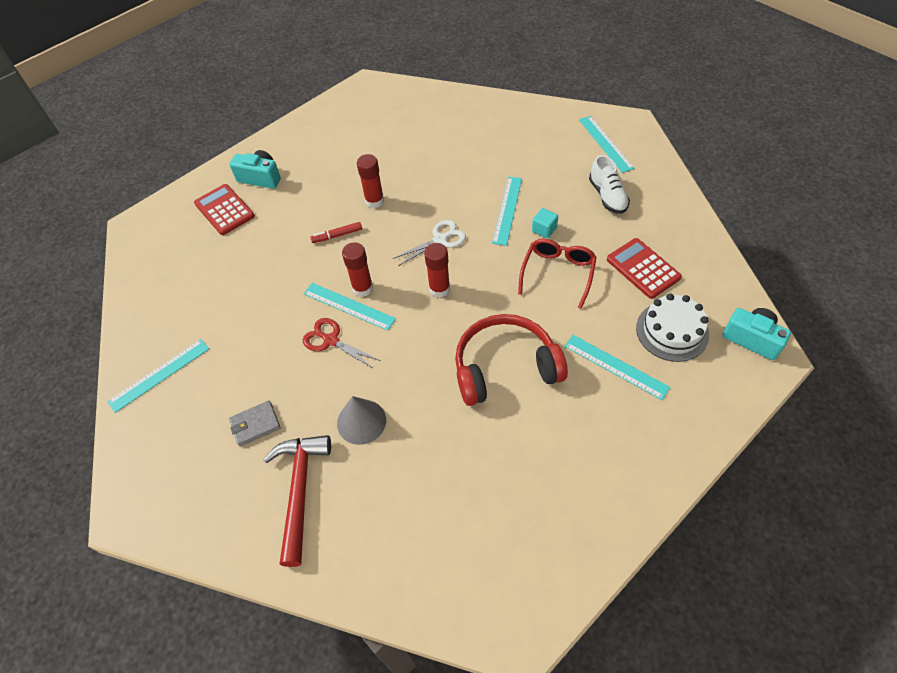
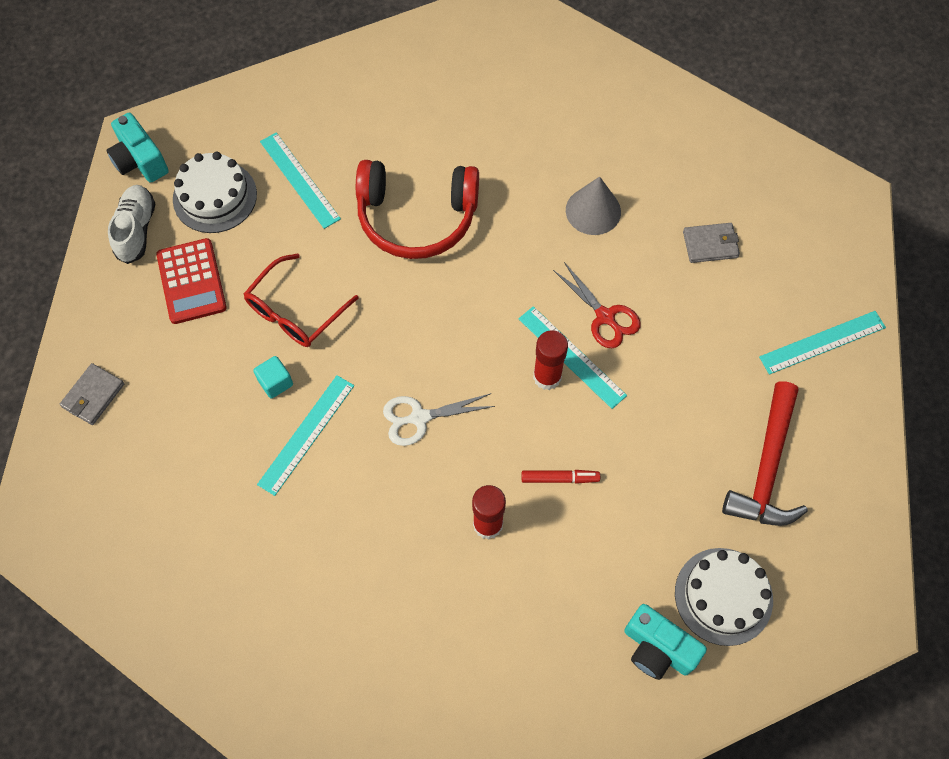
camera: 165 degrees left, 10 degrees up
red calculator [194,184,255,235] -> white cake [675,548,773,646]
red hammer [263,435,331,567] -> red hammer moved to [722,381,808,526]
red glue stick [424,243,450,298] -> none
turquoise ruler [579,116,635,173] -> none
white shoe [589,155,630,214] -> white shoe moved to [108,185,156,264]
none -> grey wallet [60,363,124,425]

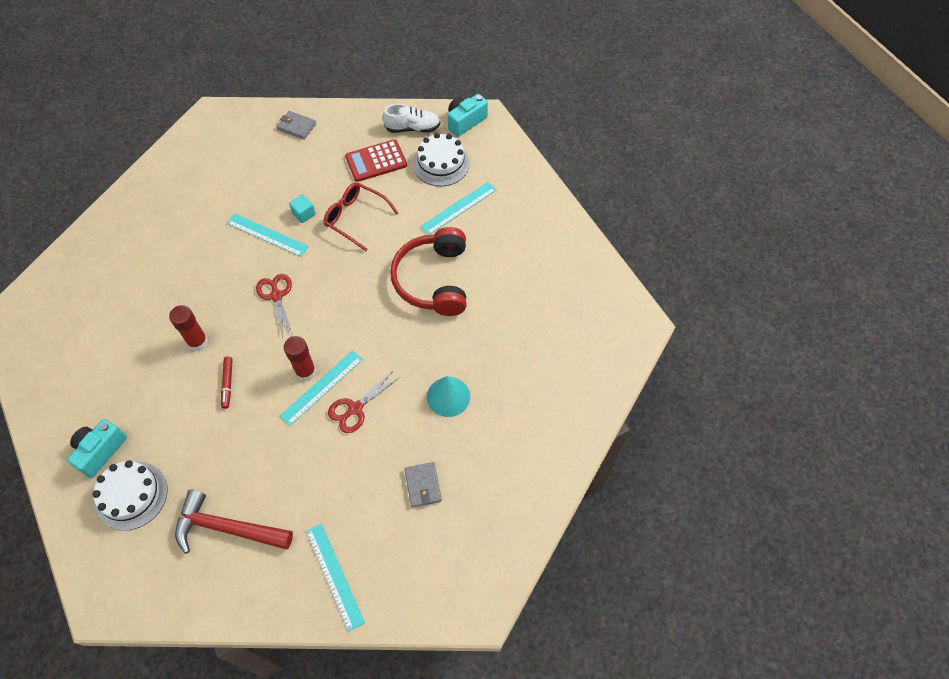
camera: 85 degrees right, 5 degrees down
white scissors [383,393,495,446] -> red scissors [256,274,293,339]
grey cone [566,177,621,235] -> turquoise cone [427,376,470,417]

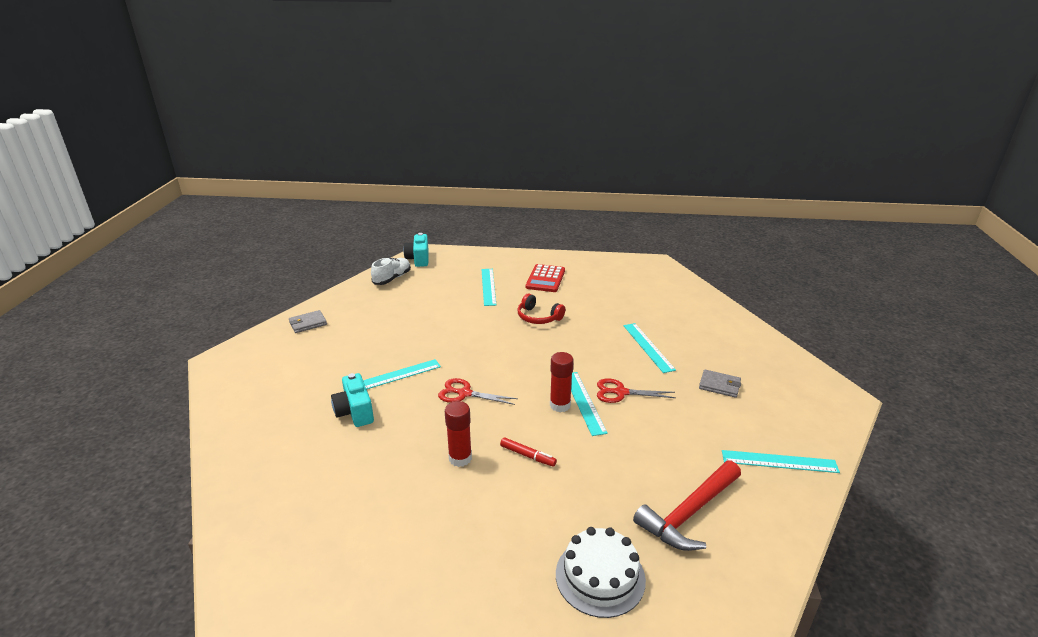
camera: 55 degrees left, 30 degrees down
turquoise camera [67,419,127,478] -> turquoise camera moved to [331,373,374,427]
turquoise cube [289,195,316,223] -> none
red glasses [324,182,398,251] -> none
red scissors [328,370,400,433] -> red scissors turned 105 degrees clockwise [597,379,676,403]
red calculator [345,139,407,182] -> red calculator moved to [526,264,565,292]
red headphones [390,227,467,316] -> red headphones [517,294,565,324], size x0.57
white cake [413,133,470,186] -> none
turquoise cone [427,376,470,417] -> turquoise ruler [623,323,676,373]

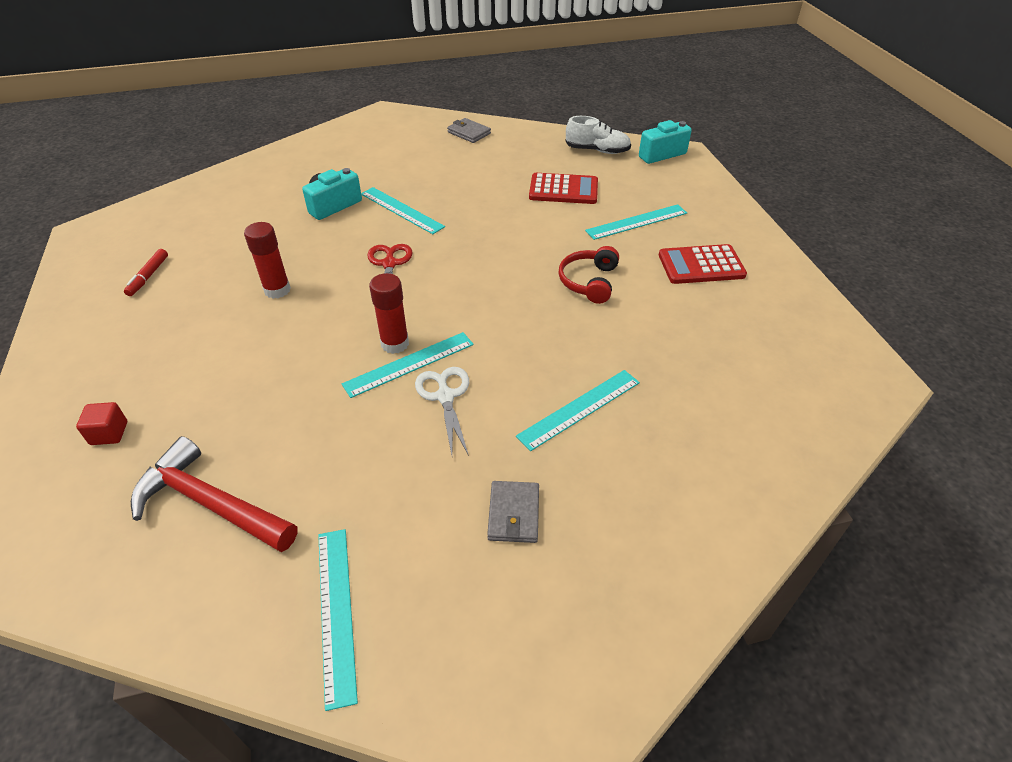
camera: 70 degrees right, 15 degrees up
red marker [500,437,557,467] -> red marker moved to [124,249,168,296]
white cake [556,527,646,618] -> red cube [76,402,127,445]
red scissors [597,379,676,403] -> white scissors [415,367,469,456]
none -> red calculator [529,173,598,204]

